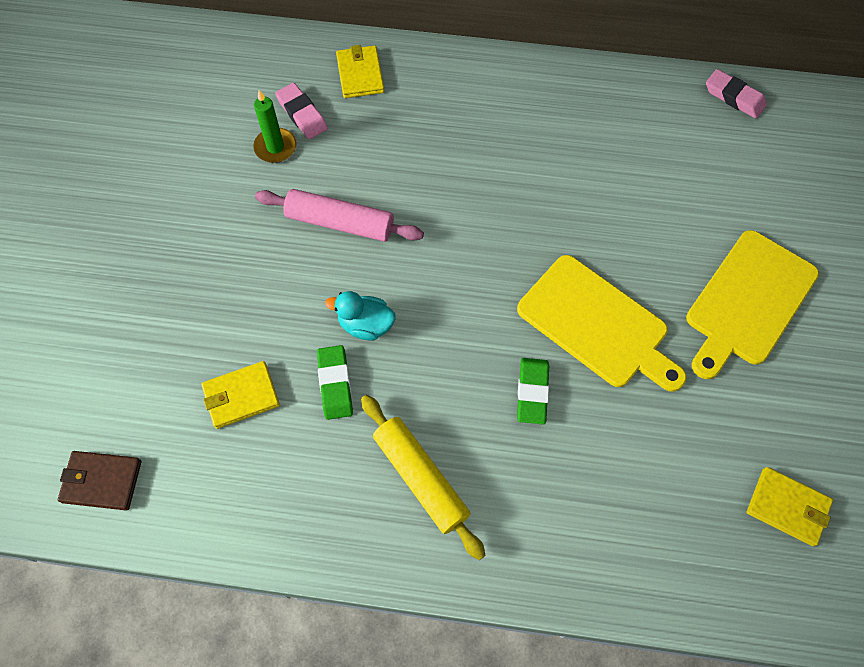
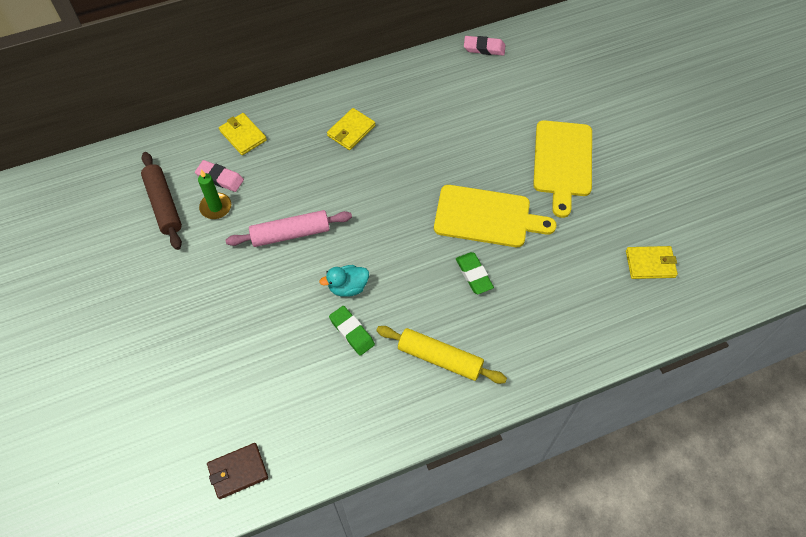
camera: 30 degrees left, 5 degrees down
yellow wallet [201,361,280,429] -> yellow wallet moved to [327,108,375,150]
none -> brown rolling pin [141,152,182,250]

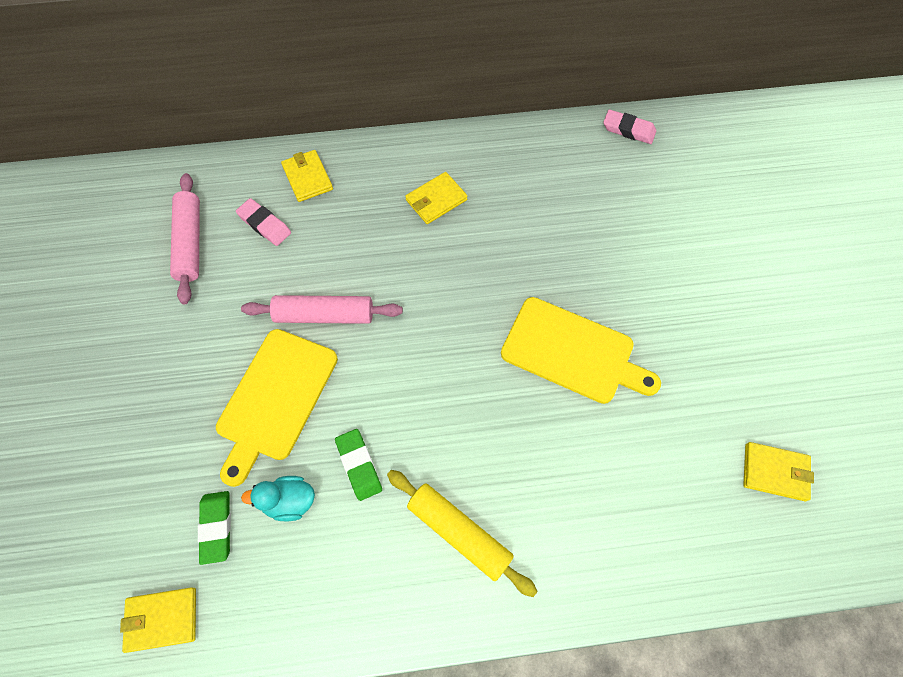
camera: 15 degrees right, 5 degrees up
brown rolling pin [141,152,182,250] -> pink rolling pin [170,173,200,304]
green candle [198,170,231,219] -> none
brown wallet [207,443,268,499] -> yellow wallet [120,587,196,653]
turquoise duck [319,265,369,297] -> turquoise duck moved to [241,476,315,521]
green eraser [456,252,494,294] -> green eraser moved to [198,491,231,565]
yellow cutting board [533,120,592,218] -> yellow cutting board moved to [216,329,338,487]

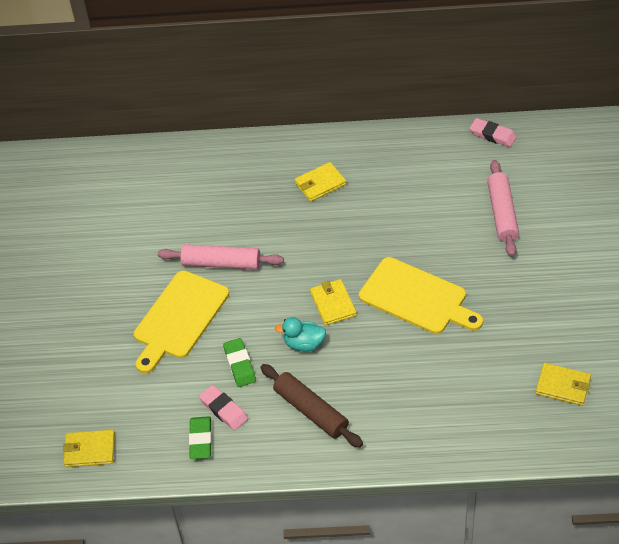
camera: 10 degrees right, 15 degrees down
pink rolling pin [170,173,200,304] -> pink rolling pin moved to [487,160,519,257]
green eraser [198,491,231,565] -> green eraser moved to [189,416,212,459]
pink eraser [236,198,291,246] -> pink eraser moved to [199,385,248,431]
turquoise duck [241,476,315,521] -> turquoise duck moved to [275,317,326,352]
yellow wallet [281,150,333,202] -> yellow wallet moved to [310,279,357,325]
yellow rolling pin [387,470,537,597] -> brown rolling pin [260,364,363,448]

